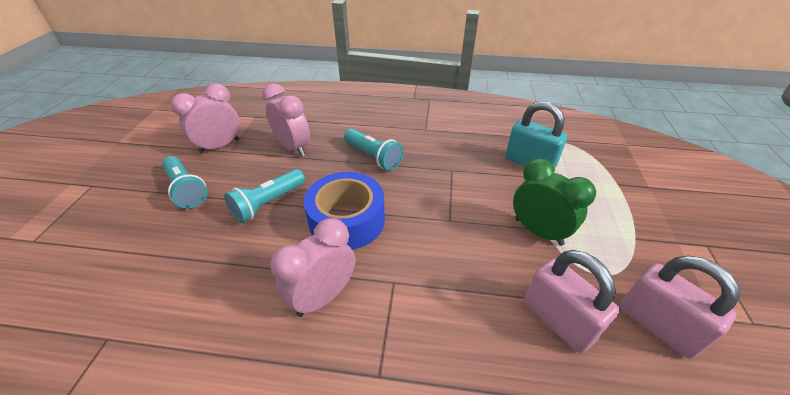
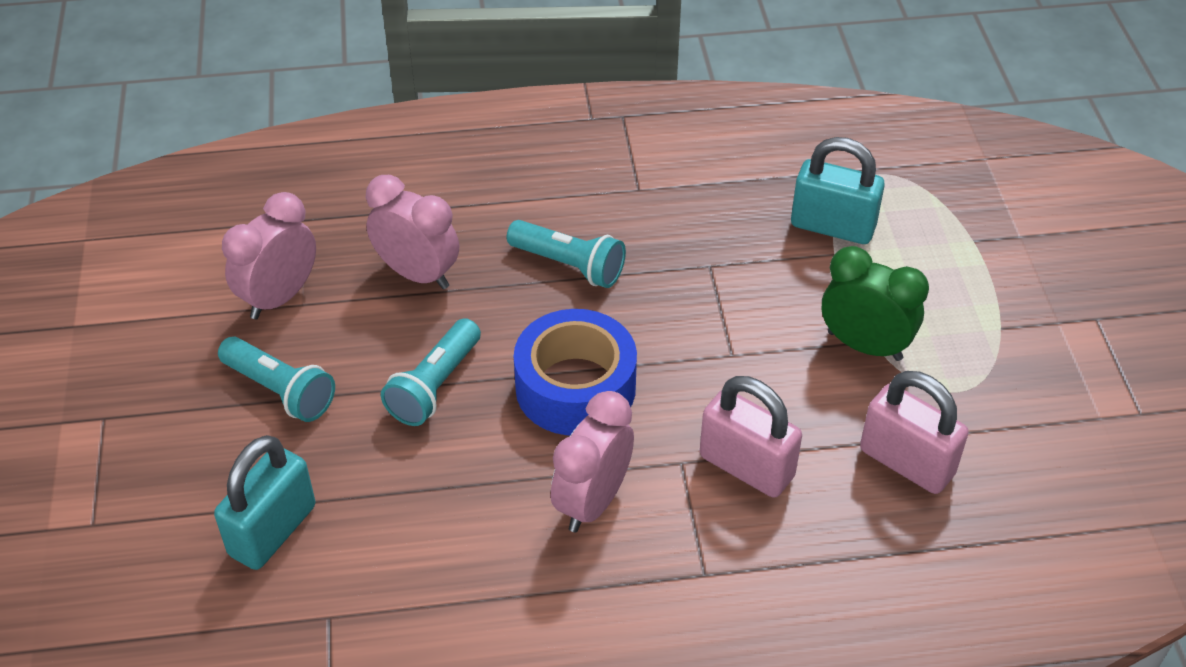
camera: 15 degrees left, 5 degrees up
pink padlock [620,255,741,359] -> pink padlock moved to [700,376,802,498]
none -> turquoise padlock [214,435,315,570]

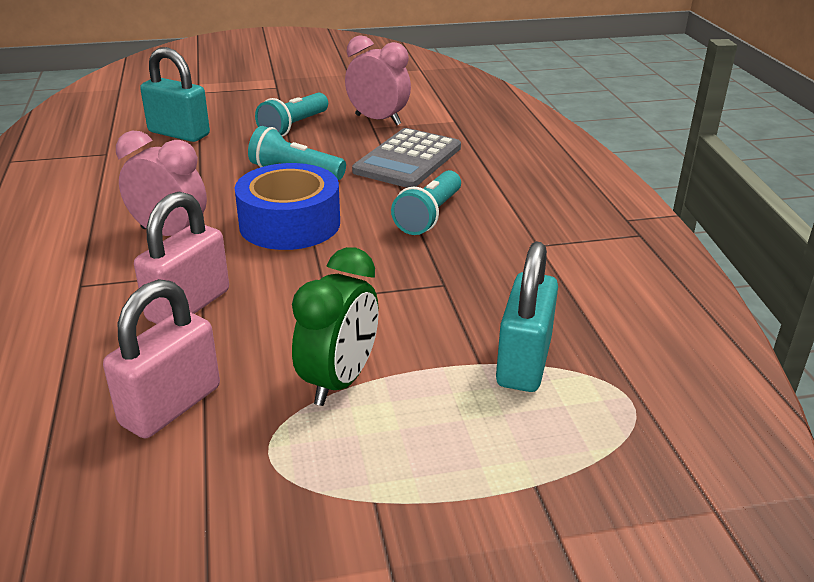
camera: 85 degrees right, 15 degrees down
pink clock [366,175,459,289] -> grey calculator [352,128,461,188]

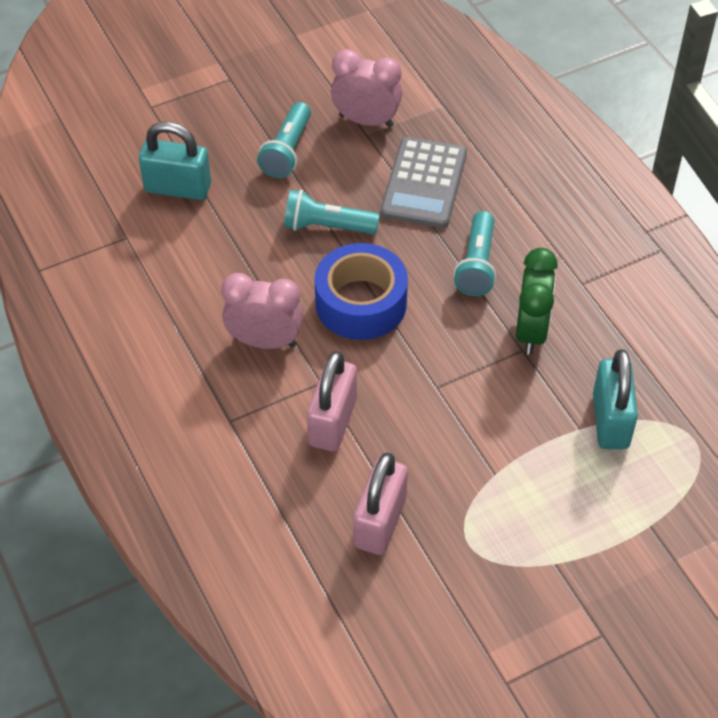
camera: 15 degrees left, 20 degrees up
green clock [292,247,378,406] -> green clock moved to [516,248,558,355]

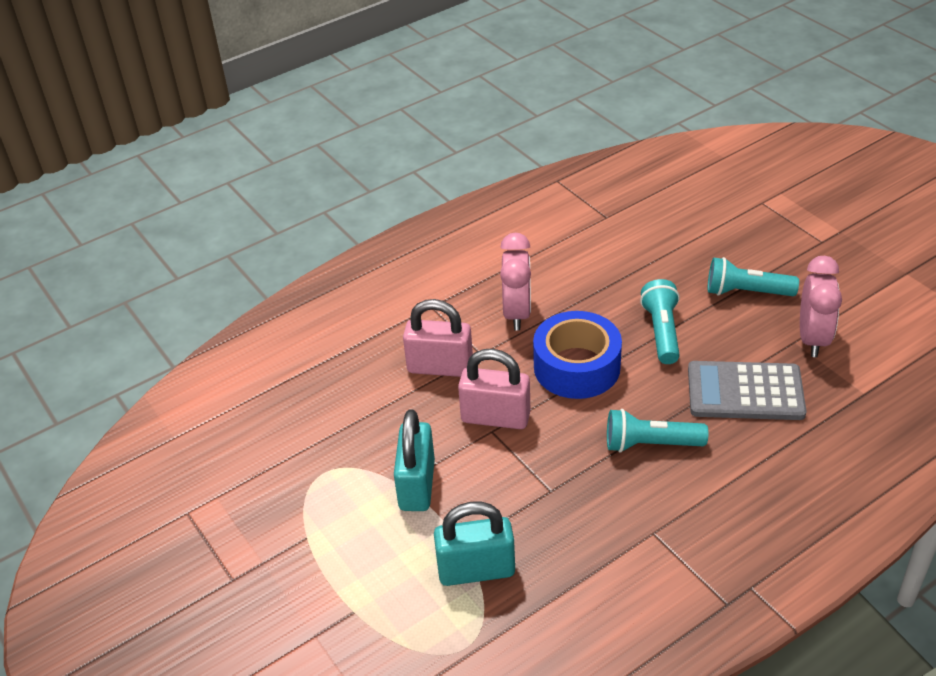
camera: 85 degrees right, 10 degrees down
turquoise padlock [139,122,211,200] -> turquoise padlock moved to [394,409,435,511]
pink padlock [353,453,408,555] -> pink padlock moved to [458,349,531,429]
green clock [516,248,558,355] -> none

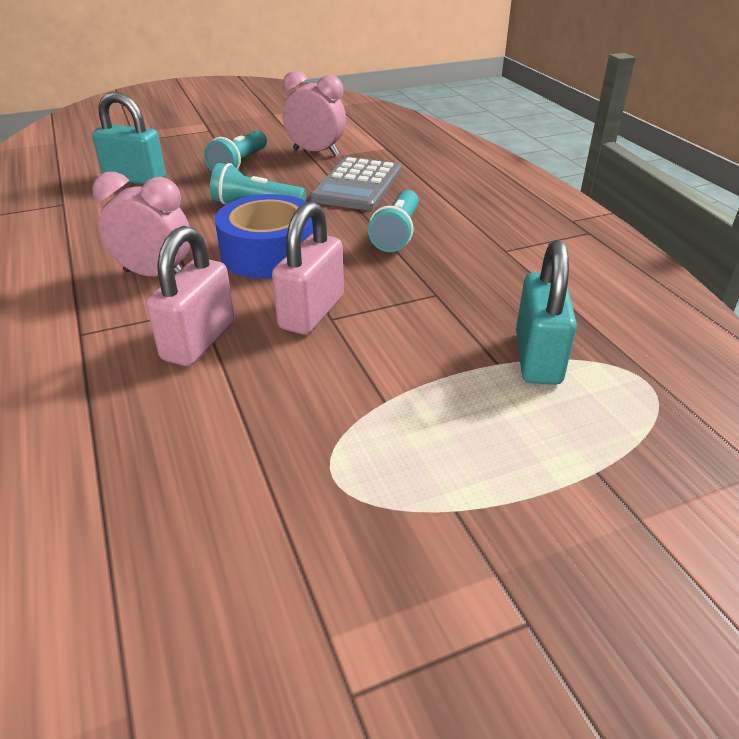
camera: 80 degrees left, 5 degrees down
turquoise padlock [394,409,435,511] -> turquoise padlock moved to [92,91,166,184]

